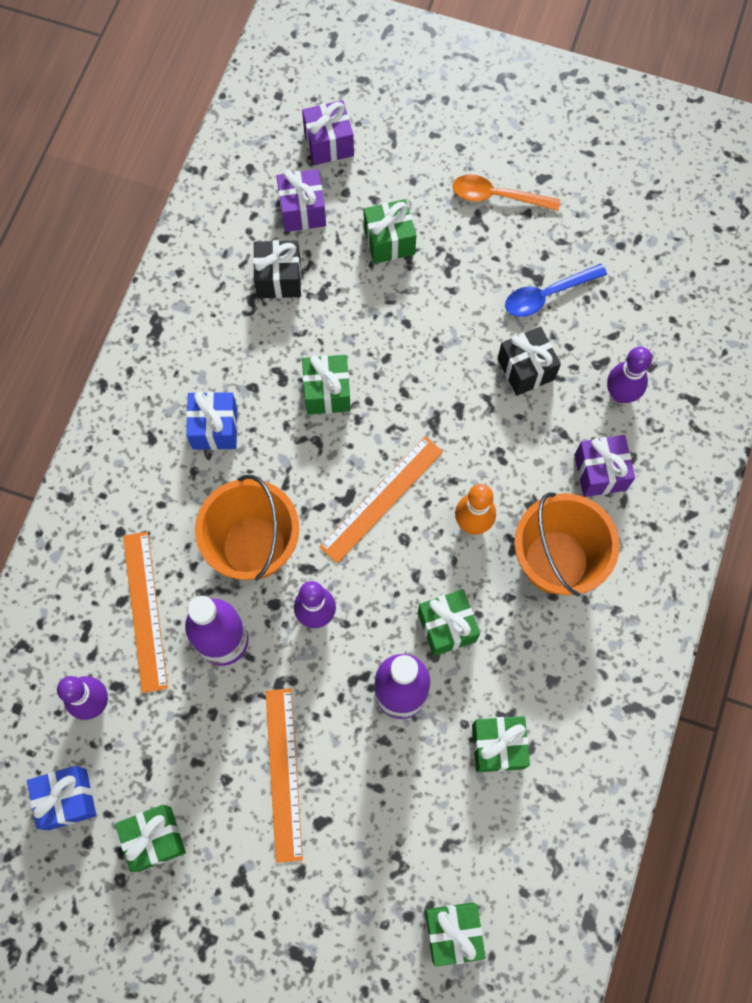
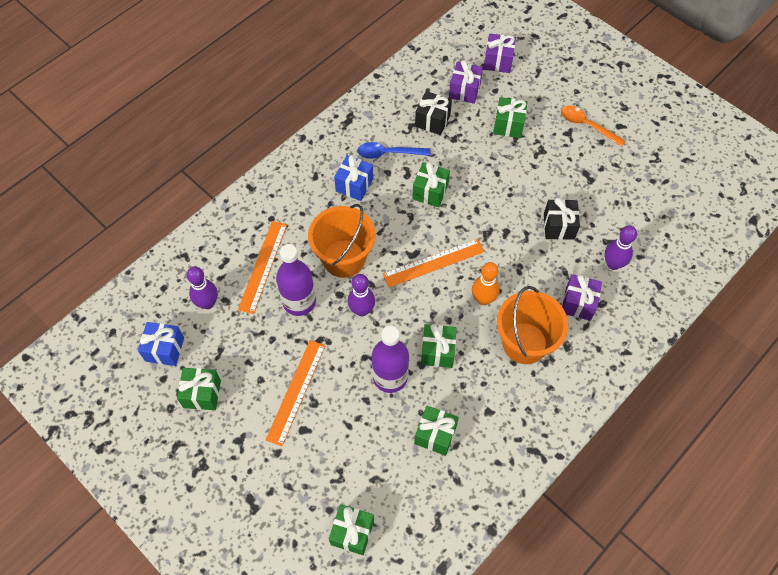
camera: 25 degrees right, 10 degrees down
blue spoon [505,264,607,317] -> blue spoon moved to [357,142,430,159]

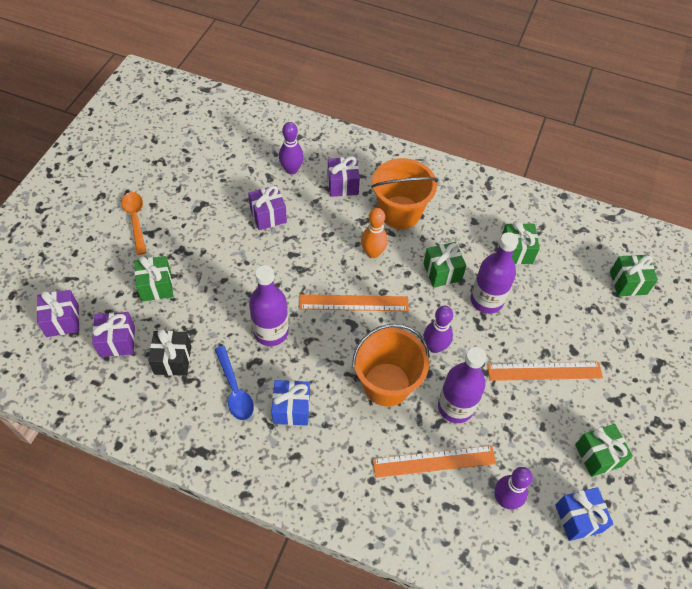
camera: 115 degrees left, 5 degrees down
orange ruler [383,239,484,288] -> orange ruler turned 45 degrees counterclockwise [299,294,409,311]
green gift [412,162,450,207] -> purple bottle [249,265,289,346]
black gift [544,198,580,240] -> purple gift [248,185,287,230]
orange spoon [561,106,626,147] -> orange spoon turned 150 degrees clockwise [122,192,147,255]

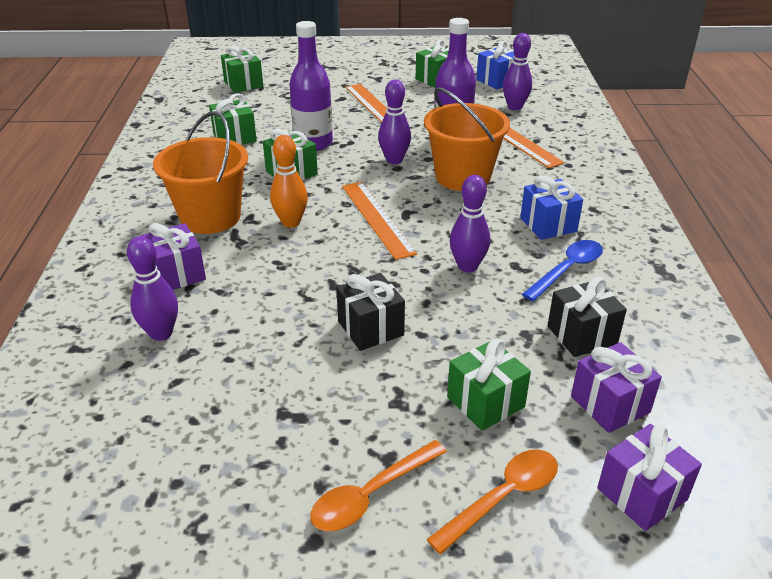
camera: 110 degrees left, 20 degrees down
purple gift [248,185,287,230] -> none
purple bottle [249,265,289,346] -> purple bowling pin [450,175,490,272]
none -> black gift [336,273,405,351]
none -> orange spoon [426,450,558,554]

